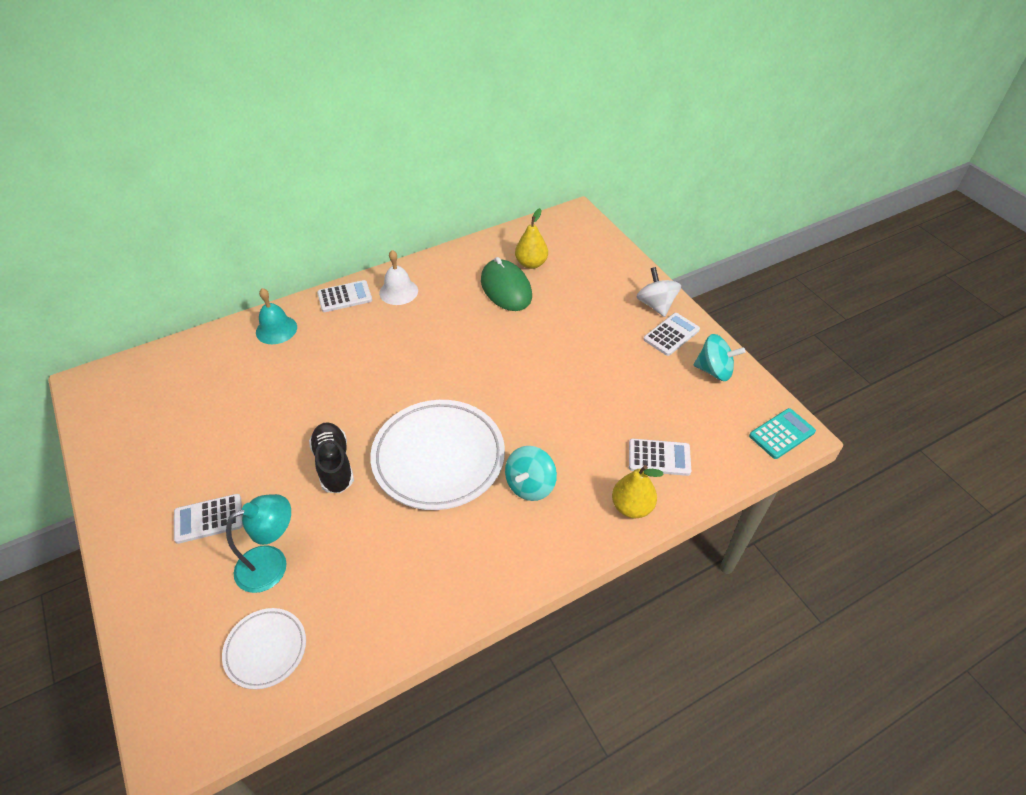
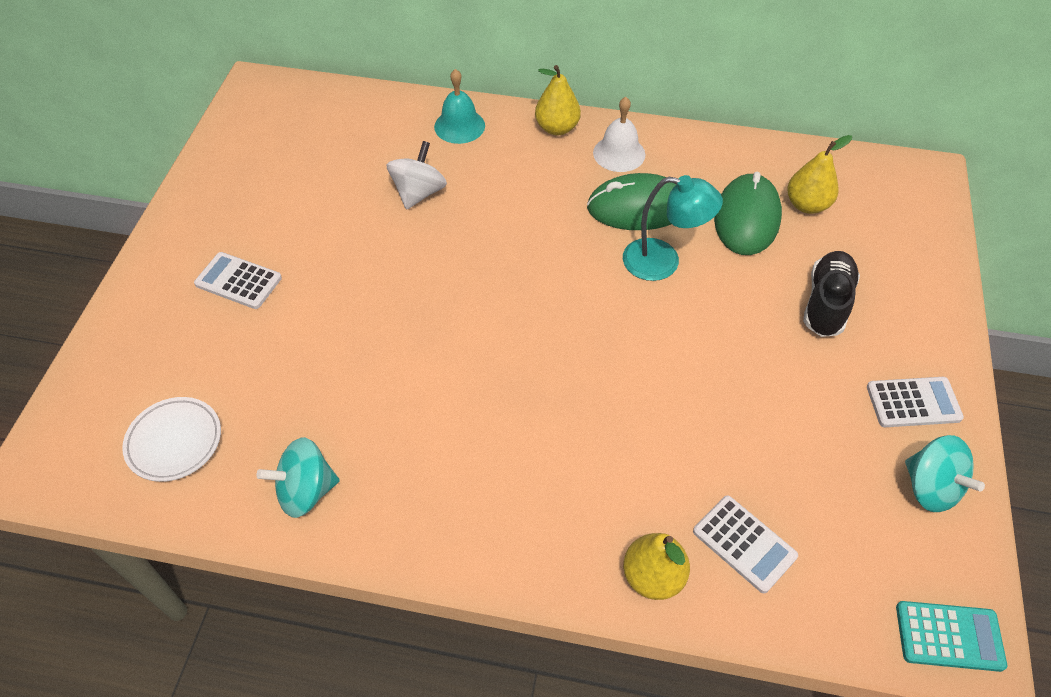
camera: 40 degrees right, 5 degrees up
turquoise lamp [226,494,291,593] -> turquoise lamp moved to [623,175,723,281]
black shoe [309,422,354,493] -> black shoe moved to [803,251,860,337]
white calculator [317,280,372,312] -> yellow pear [535,65,581,135]
white plate [370,400,505,510] -> none
turquoise spinning top [505,446,557,501] -> turquoise spinning top moved to [257,437,340,518]
white spinning top [637,267,681,317] -> white spinning top moved to [387,141,447,210]
none -> green mouse [587,173,677,230]

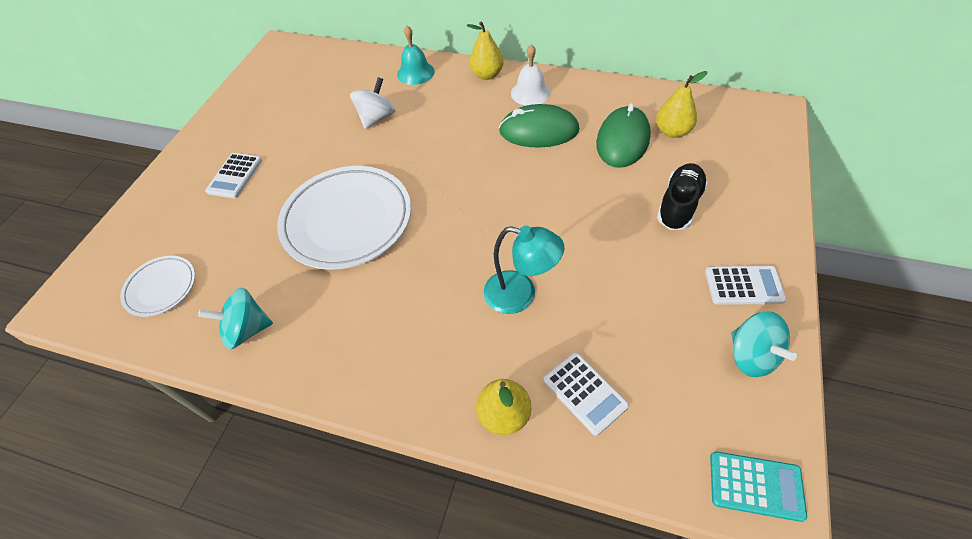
camera: 10 degrees right, 0 degrees up
white calculator [194,252,282,309] -> white calculator turned 105 degrees counterclockwise [205,153,262,199]
turquoise lamp [623,175,723,281] -> turquoise lamp moved to [484,226,565,314]
none -> white plate [277,166,411,270]

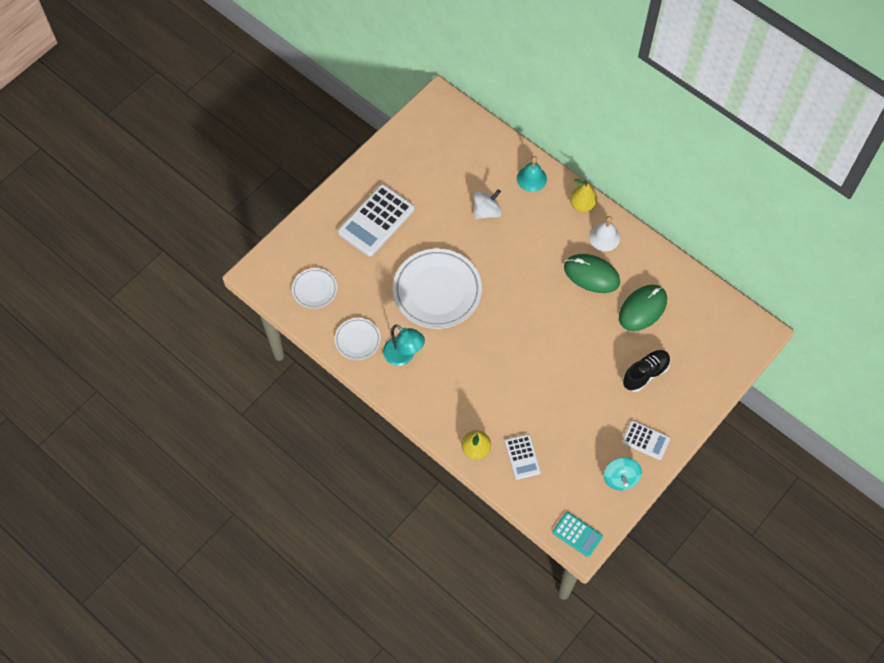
camera: 20 degrees right, 10 degrees up
turquoise spinning top [198,287,273,349] -> white plate [335,318,381,360]
white calculator [205,153,262,199] -> white calculator [338,184,414,256], size x1.81
turquoise lamp [484,226,565,314] -> turquoise lamp moved to [383,324,425,366]
yellow pear [656,71,708,138] -> none

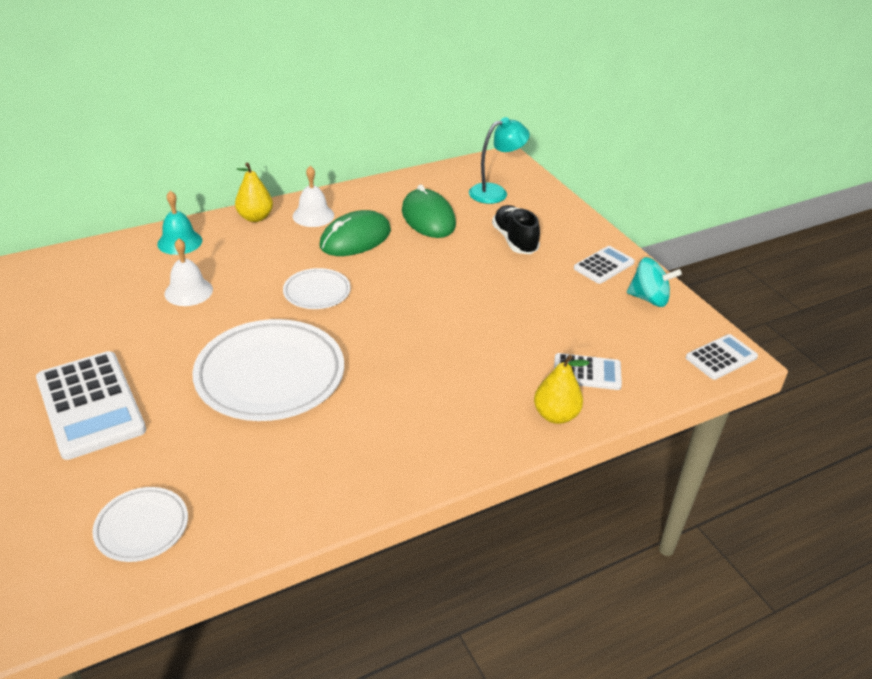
camera: 70 degrees left, 25 degrees down
white plate [335,318,381,360] -> white plate moved to [283,268,351,309]
turquoise lamp [383,324,425,366] -> turquoise lamp moved to [469,117,530,204]
white spinning top [473,189,502,219] -> white bell [164,238,213,306]
turquoise calculator [552,512,603,557] -> white calculator [686,334,758,380]

